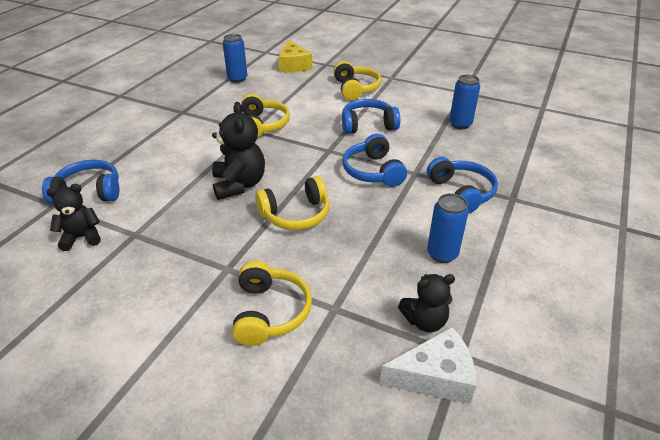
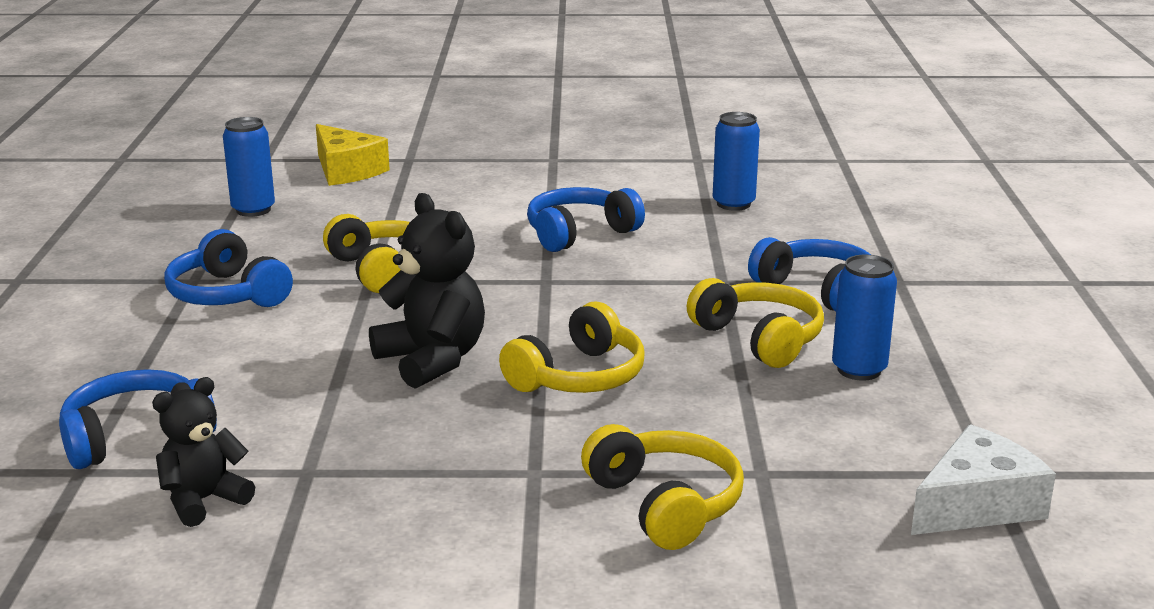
camera: 25 degrees left, 15 degrees down
yellow headphones [333,61,381,100] -> yellow headphones moved to [687,278,824,368]
blue headphones [342,134,407,187] -> blue headphones moved to [164,229,293,307]
black teddy bear [398,274,455,332] -> none

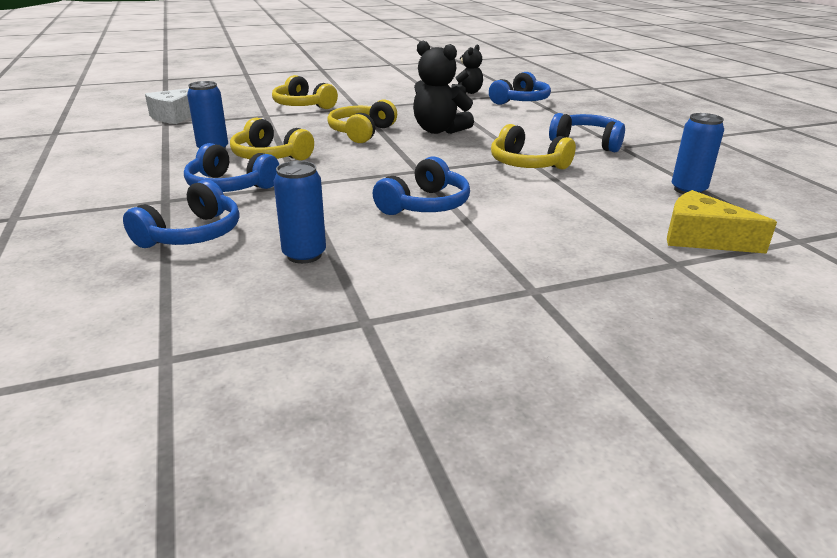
camera: 160 degrees right, 5 degrees up
none -> blue headphones [123,179,239,248]

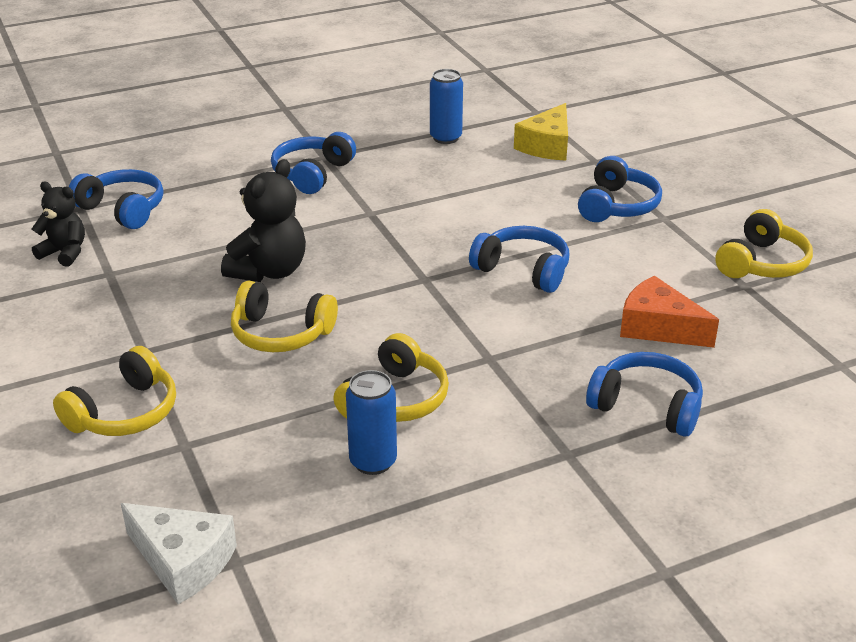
camera: 95 degrees left, 5 degrees up
blue headphones [184,143,279,192] -> blue headphones moved to [578,156,662,222]
blue can [273,161,326,264] -> orange cheese [620,276,719,348]
yellow headphones [491,124,576,169] -> yellow headphones moved to [715,209,813,278]

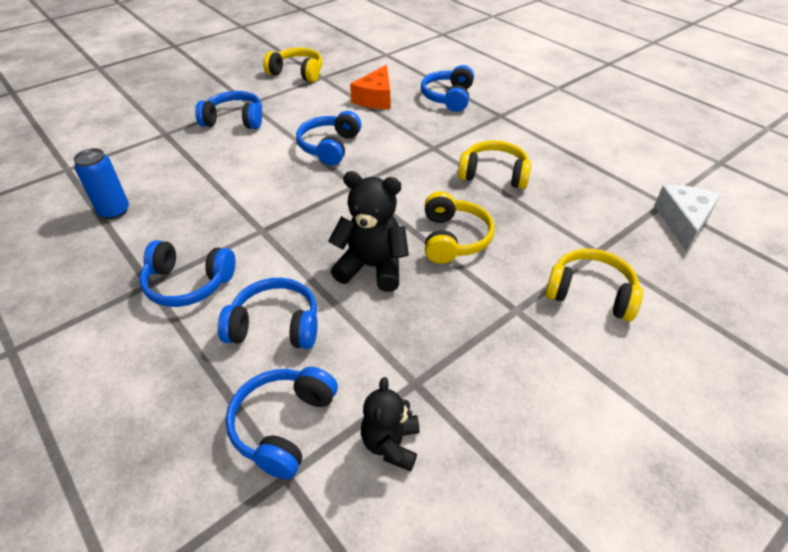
camera: 105 degrees left, 10 degrees up
blue can [346,370,397,475] -> none
yellow cheese [514,103,568,161] -> none
none -> blue headphones [218,278,318,349]

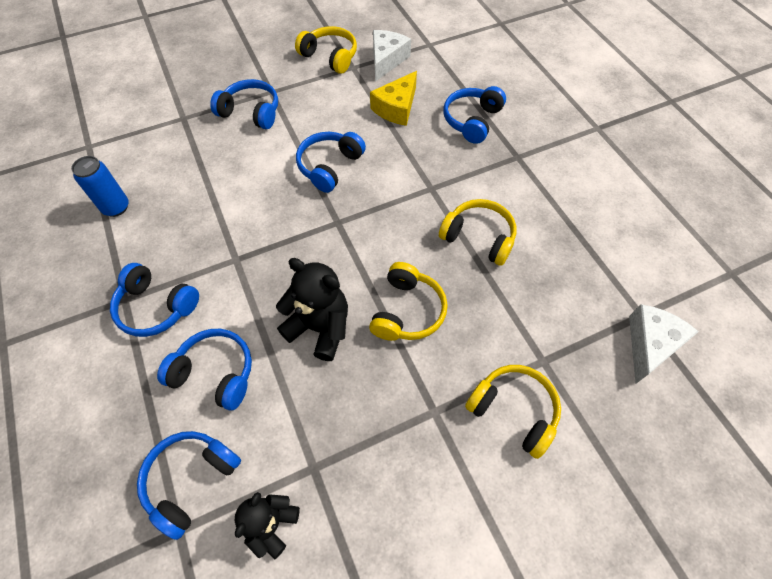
camera: 15 degrees right, 15 degrees up
orange cheese [350,65,390,109] -> yellow cheese [370,71,417,126]
none -> white cheese [373,30,411,82]

